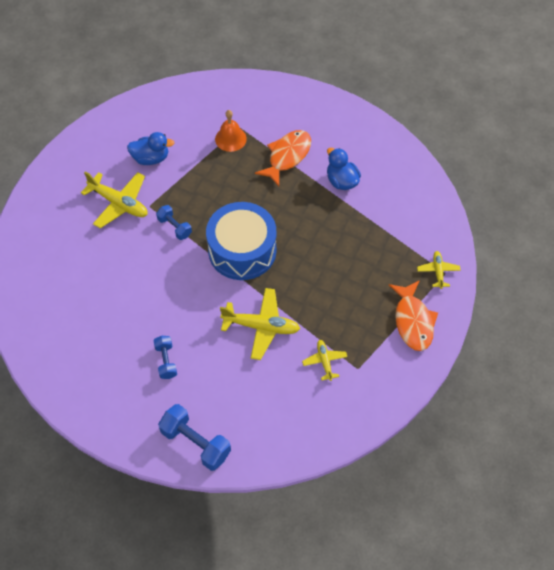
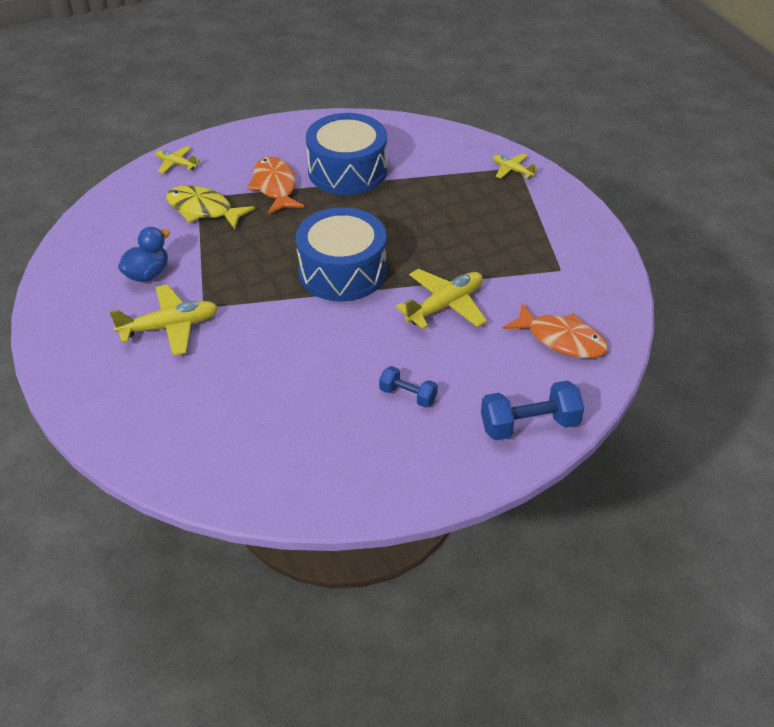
camera: 50 degrees left, 15 degrees down
blue dumbbell [156,205,192,240] -> none
orange bell [215,110,247,152] -> yellow fish [166,185,255,229]
yellow plane [302,340,347,381] -> yellow plane moved to [156,146,200,173]
blue duck [327,147,361,190] -> blue drum [306,113,387,195]
orange fish [389,280,438,351] -> orange fish moved to [503,303,608,358]

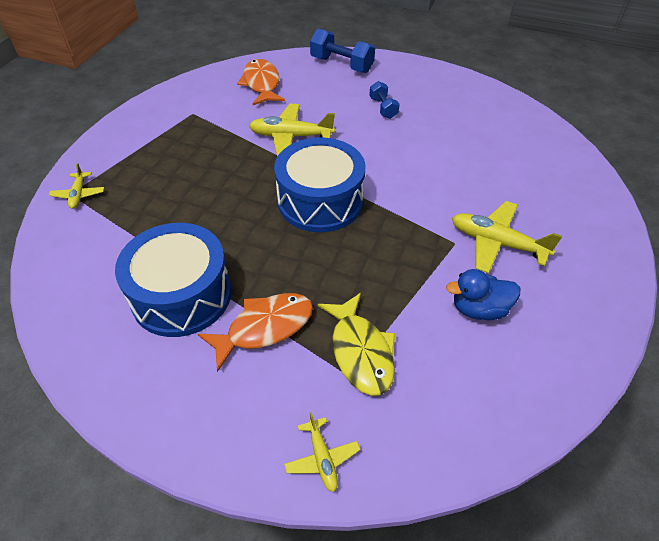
camera: 135 degrees left, 5 degrees up
orange fish [247,157,305,214] -> orange fish turned 150 degrees counterclockwise [198,293,313,372]

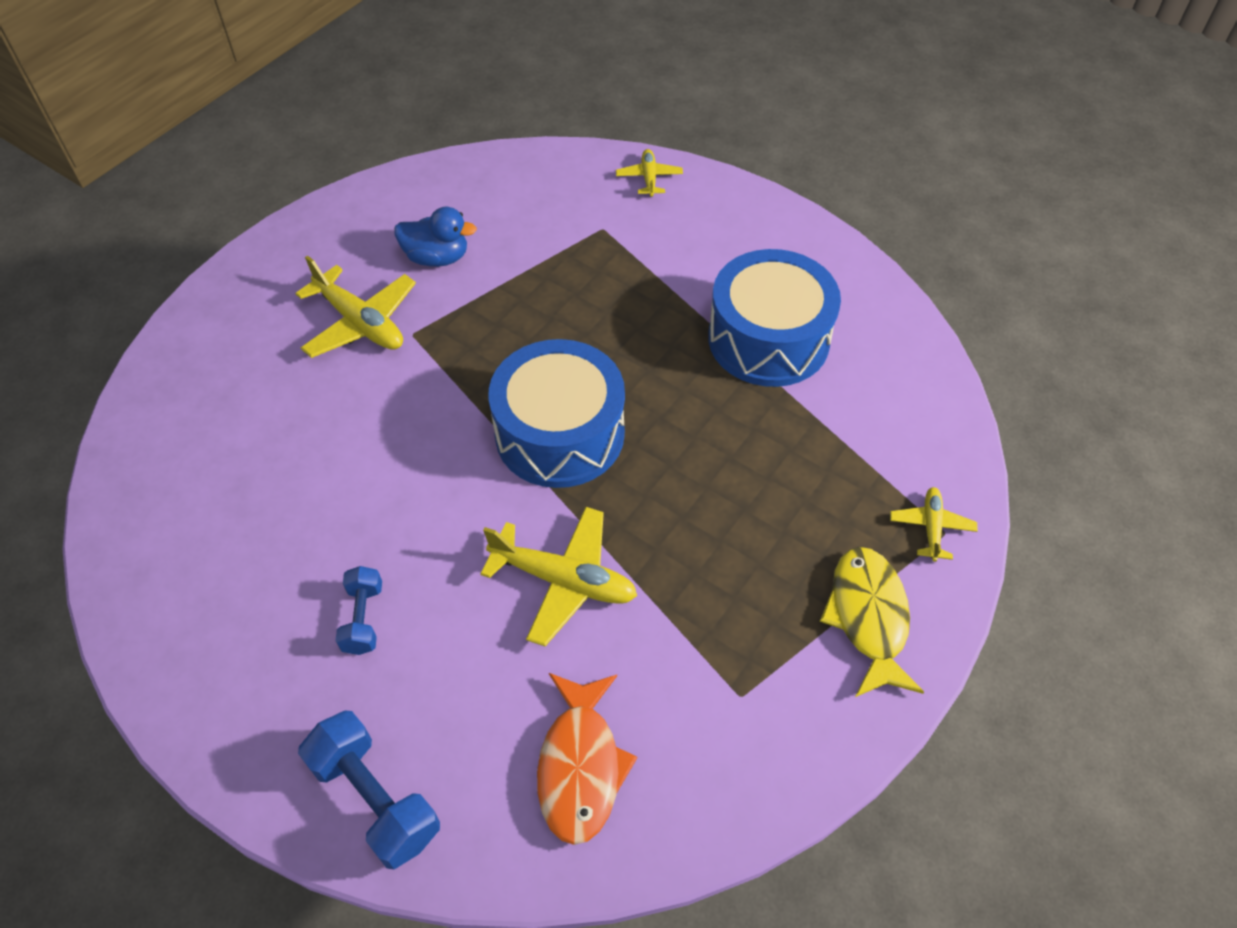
camera: 165 degrees left, 5 degrees up
orange fish [198,293,313,372] -> none
yellow fish [318,293,396,396] -> yellow fish moved to [820,547,924,697]

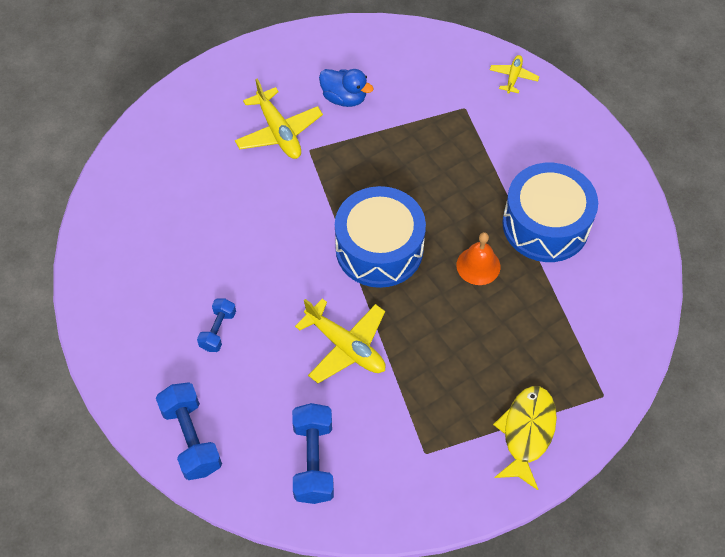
camera: 20 degrees right, 5 degrees up
orange fish [537,673,637,845] -> blue dumbbell [292,403,334,504]
yellow plane [890,487,978,562] -> none
none -> orange bell [456,232,500,285]

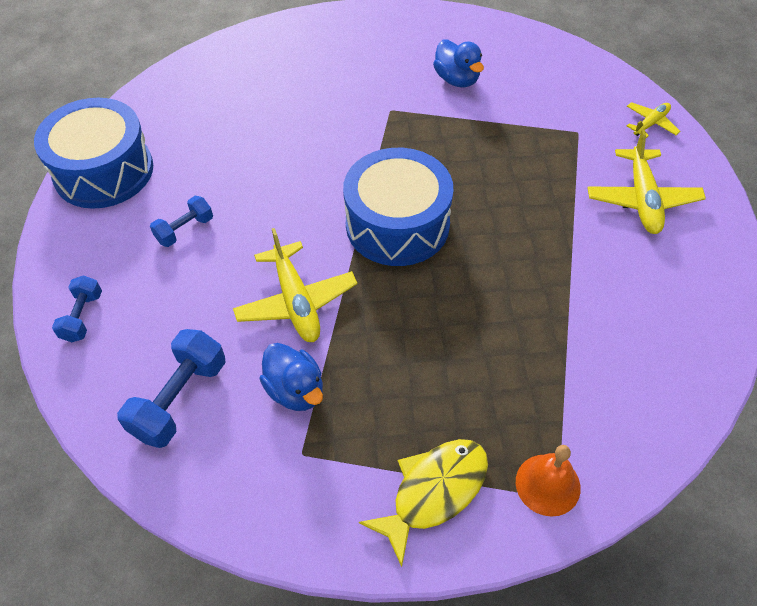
camera: 30 degrees right, 5 degrees down
blue dumbbell [156,382,222,480] -> blue dumbbell [52,275,102,342], size x0.60
yellow plane [235,79,323,159] -> yellow plane moved to [587,129,706,234]
orange bell [456,232,500,285] -> orange bell moved to [516,445,581,517]
blue drum [502,163,598,262] -> blue drum moved to [34,98,153,209]
none -> blue duck [259,343,323,411]

